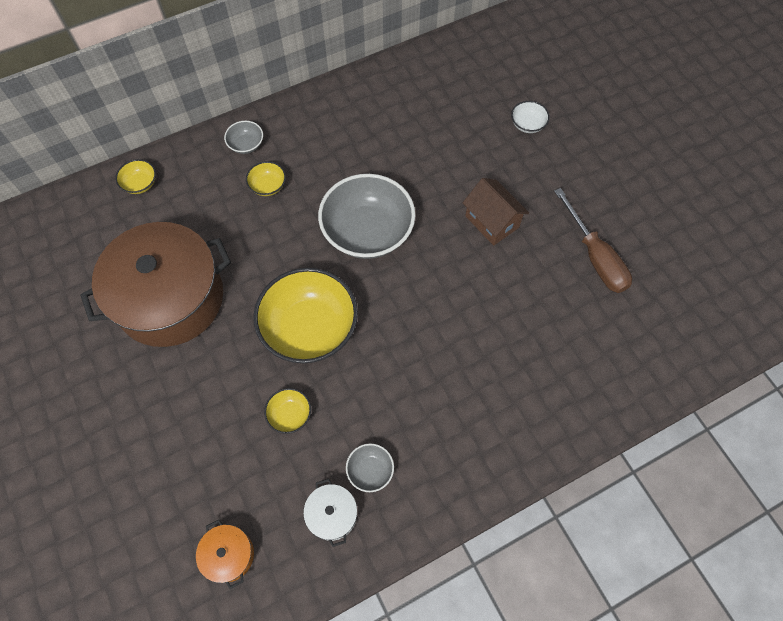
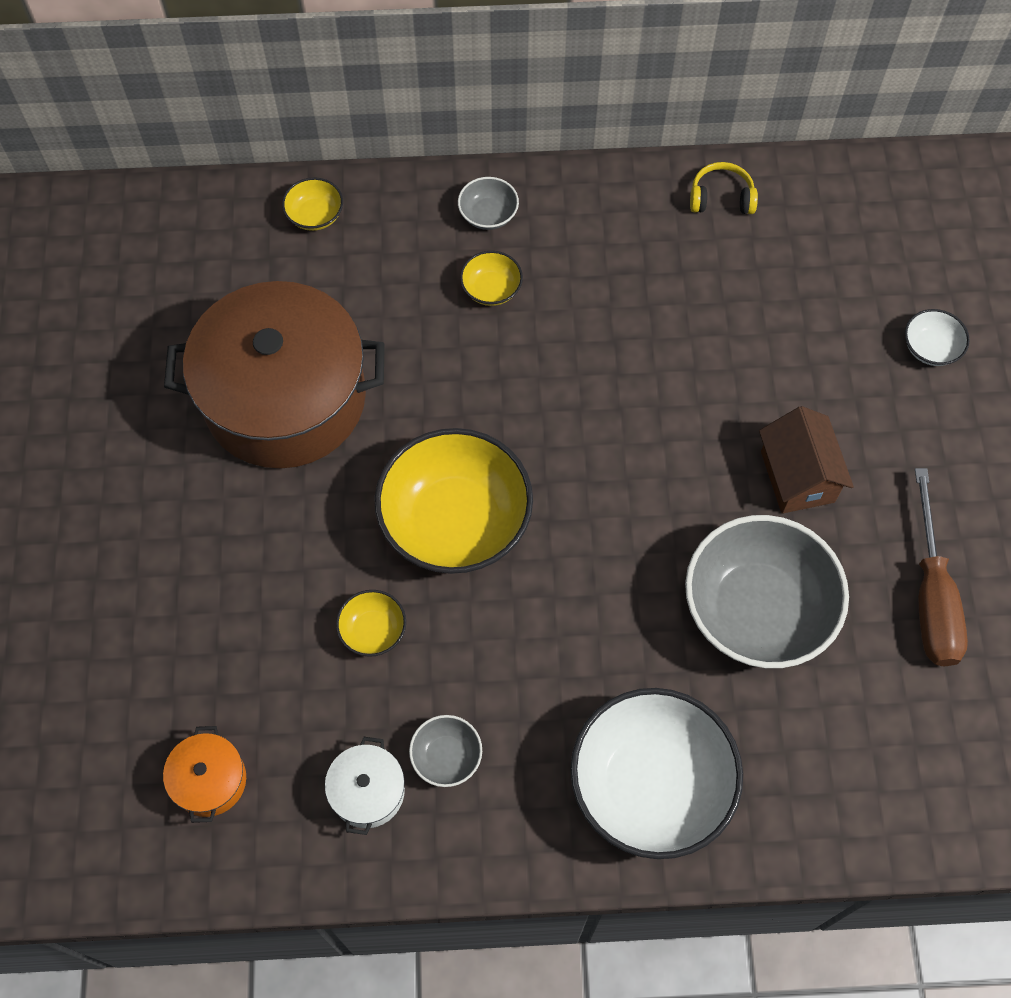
camera: 25 degrees right, 0 degrees up
grey bowl [318,174,415,259] -> grey bowl moved to [685,515,849,668]
none -> white bowl [570,688,743,859]
none -> yellow headphones [690,162,758,214]

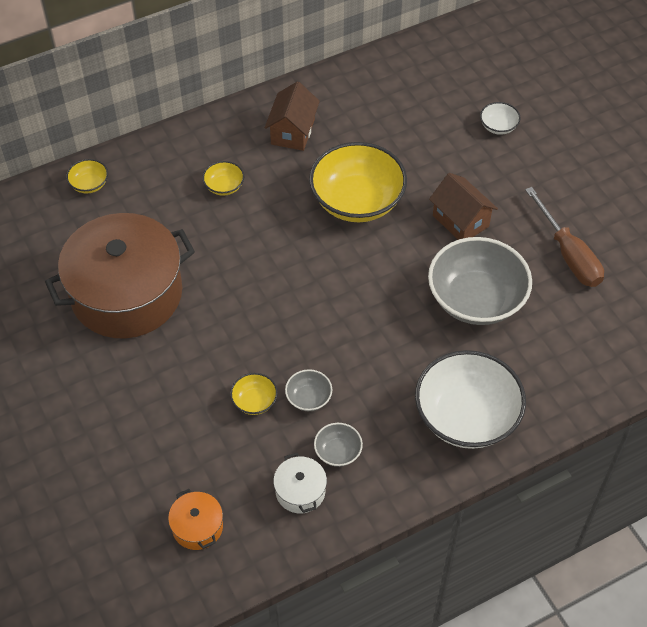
camera: 25 degrees left, 10 degrees down
yellow bowl [374,428,533,574] -> yellow bowl moved to [309,142,407,222]
grey bowl [458,177,519,230] -> grey bowl moved to [285,369,332,411]
yellow headphones [690,162,758,214] -> none
none -> brown house [265,81,320,151]

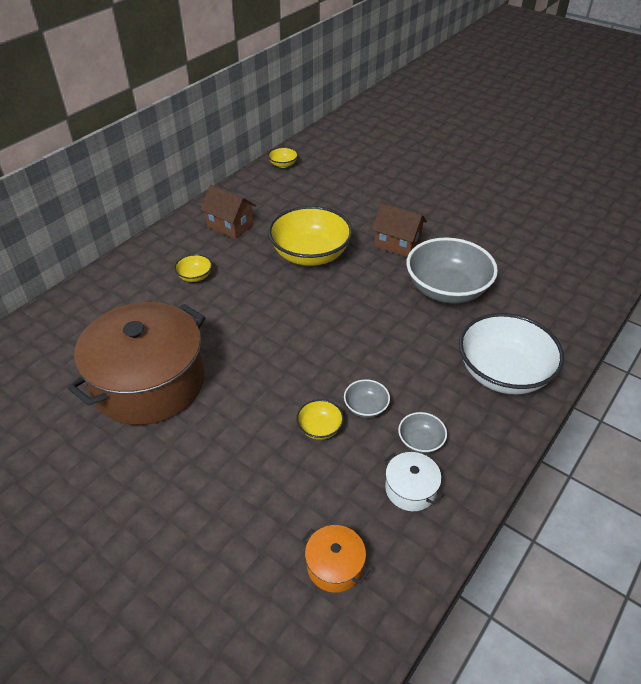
camera: 25 degrees left, 10 degrees down
yellow bowl [66,159,108,194] -> yellow bowl moved to [268,147,298,168]
brown house [265,81,320,151] -> brown house turned 45 degrees counterclockwise [200,185,256,239]
white bowl [480,102,521,135] -> none
brown screwdriver [525,187,604,287] -> none

